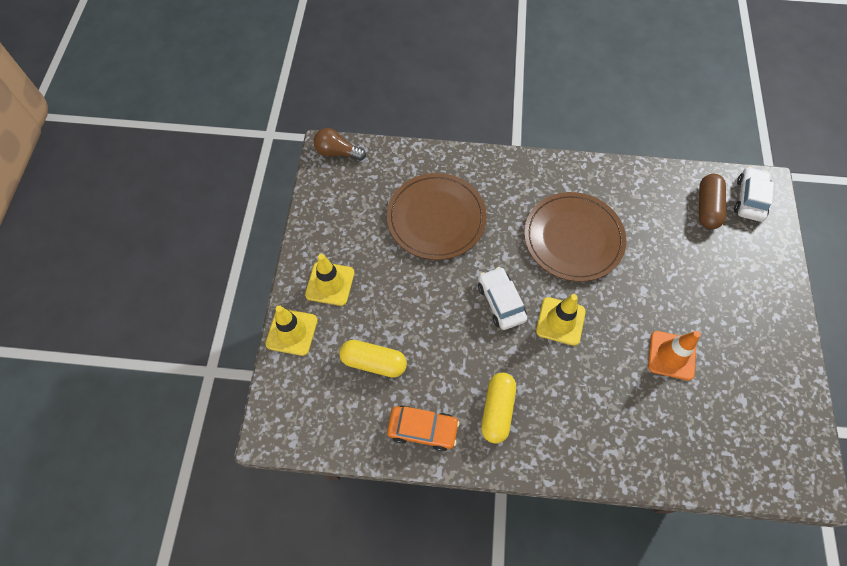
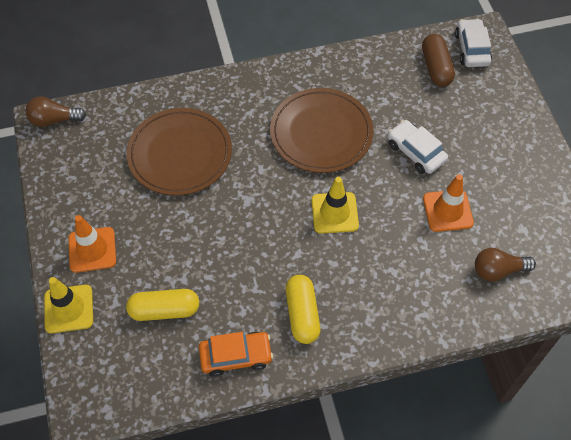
camera: 20 degrees left, 5 degrees down
yellow traffic cone [305,254,354,306] -> orange traffic cone [69,215,116,273]
white car [478,267,527,330] -> white car moved to [388,120,448,174]
none -> brown light bulb [475,248,536,281]

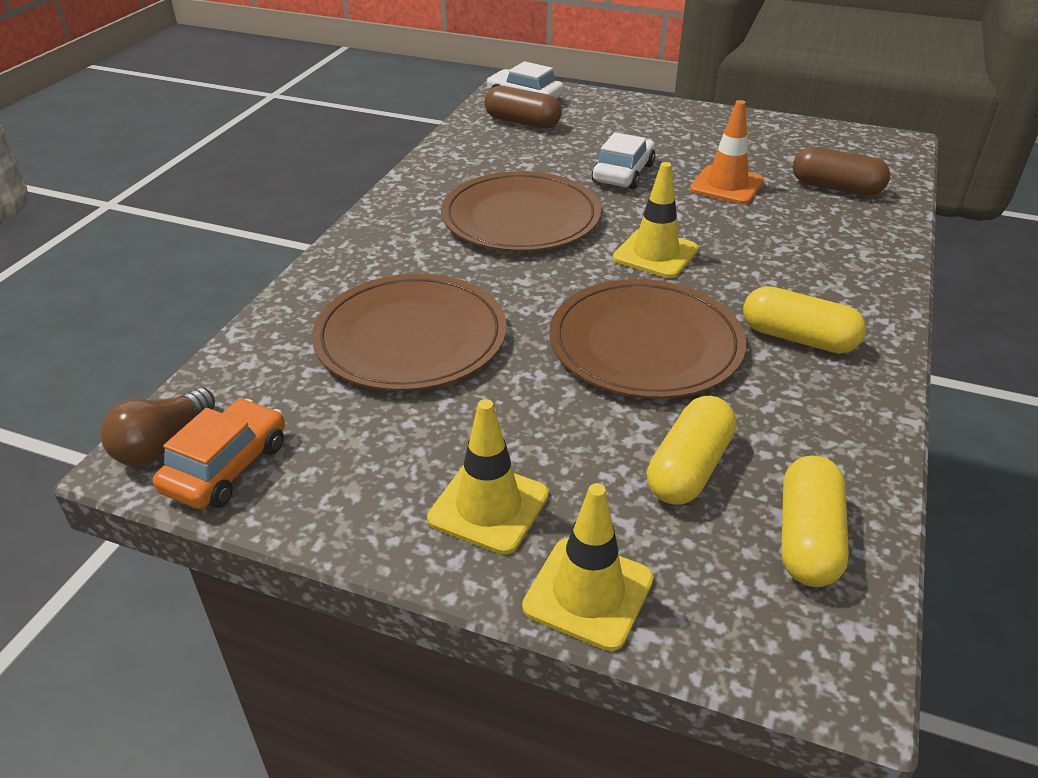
camera: 55 degrees left, 20 degrees down
orange traffic cone [69,215,116,273] -> yellow traffic cone [427,399,549,555]
orange car [199,332,273,377] -> orange car moved to [153,399,285,509]
white car [388,120,448,174] -> white car turned 120 degrees clockwise [592,132,656,189]
brown light bulb [475,248,536,281] -> brown capsule [793,147,890,196]
none -> brown plate [549,279,746,399]
none -> yellow capsule [781,456,849,587]

